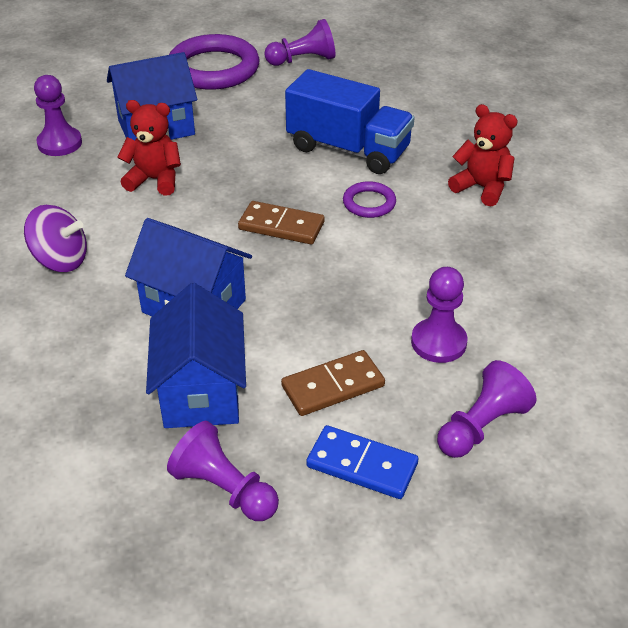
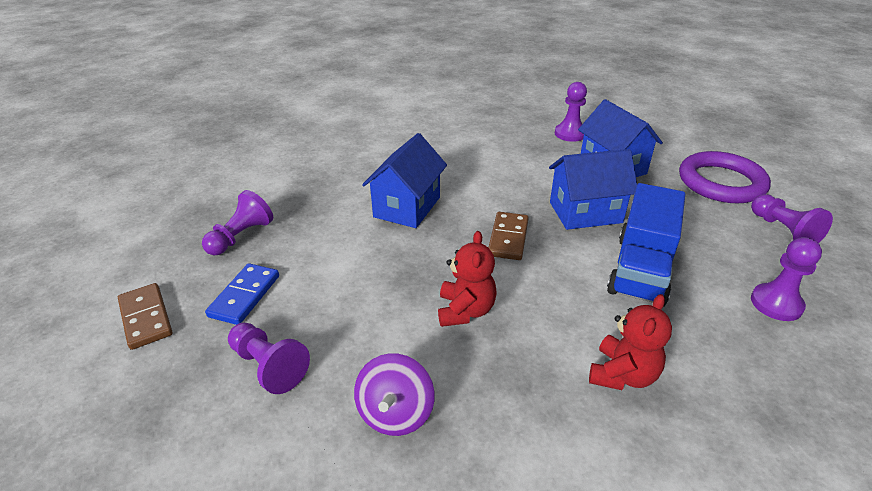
camera: 85 degrees right, 5 degrees down
purple spinning top [24,205,87,272] -> purple spinning top moved to [354,353,435,436]
red teddy bear [117,100,181,196] -> red teddy bear moved to [438,231,497,327]
blue house [146,283,246,428] -> blue house moved to [549,149,637,230]
brown domino [281,350,385,416] -> brown domino moved to [118,283,172,350]
purple ring [343,181,396,218] -> none
purple pawn [411,267,468,363] -> purple pawn moved to [751,237,822,321]

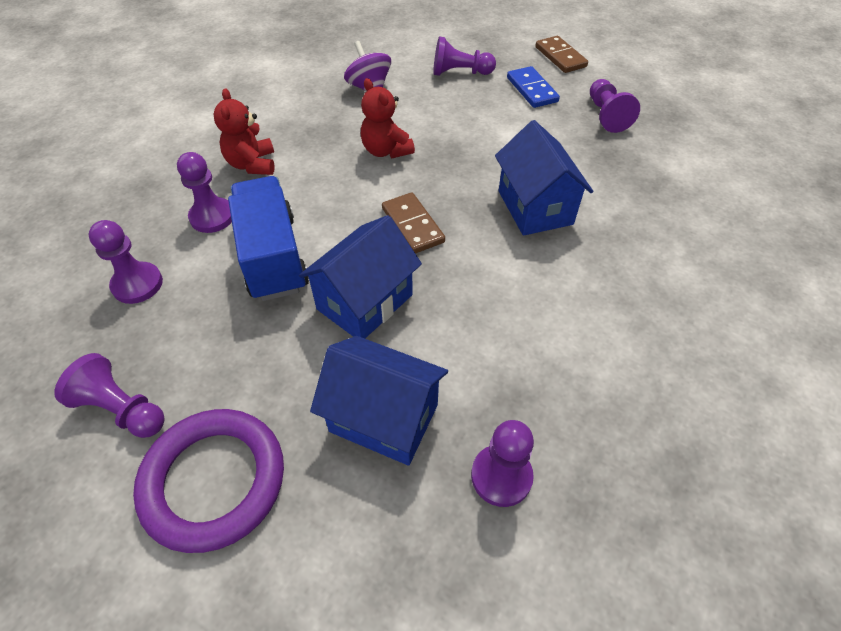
camera: 140 degrees right, 15 degrees up
brown domino [118,283,172,350] -> brown domino turned 45 degrees clockwise [535,36,588,73]
none -> purple pawn [177,152,232,233]

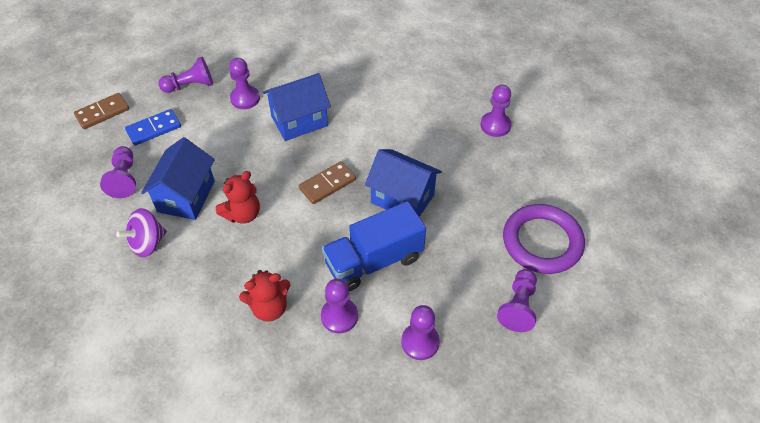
camera: 100 degrees left, 0 degrees up
blue house [310,336,448,466] -> blue house moved to [141,137,215,220]
none -> purple pawn [229,58,260,109]

